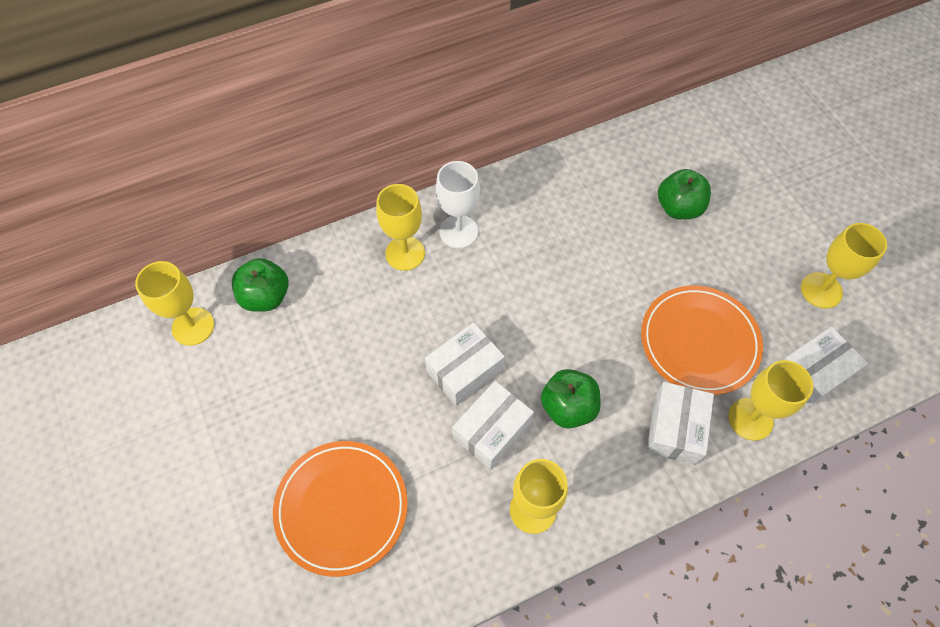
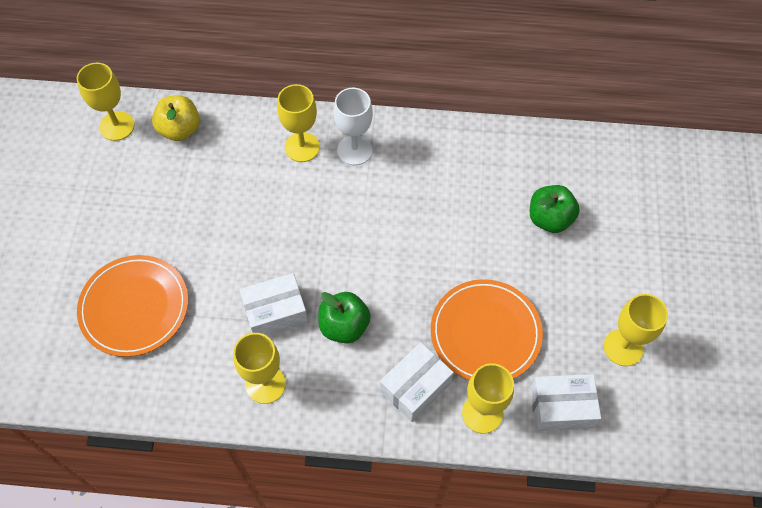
camera: 30 degrees right, 0 degrees up
green apple [232,258,289,312] -> yellow apple [152,95,200,141]
white box [425,322,505,406] -> none

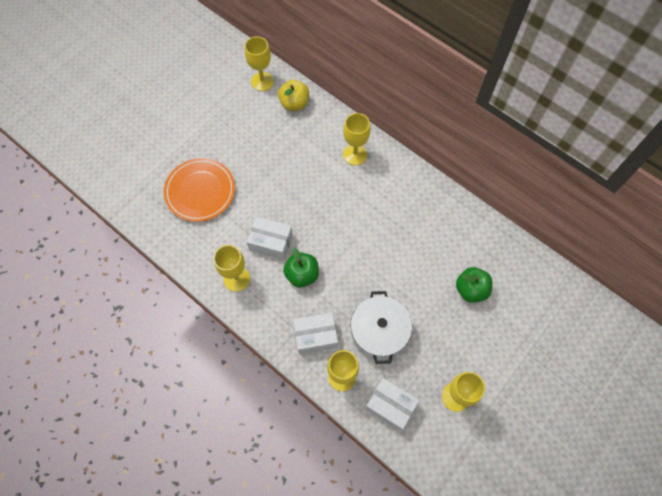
camera: 35 degrees right, 5 degrees up
white goblet [334,88,373,165] -> none
orange plate [431,279,543,380] -> white pot [351,291,412,364]

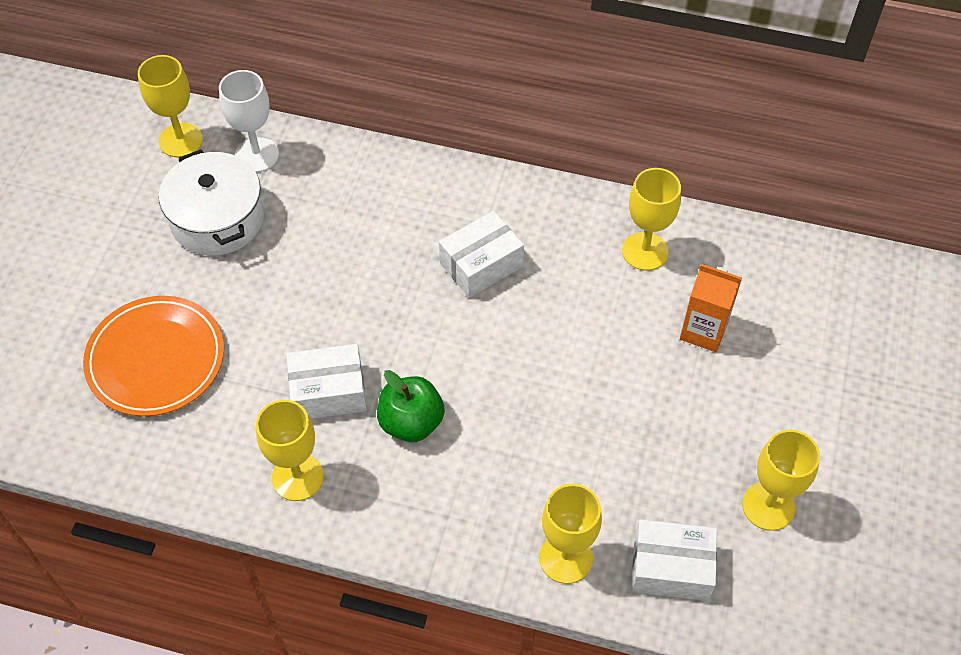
camera: 25 degrees left, 10 degrees down
yellow apple [278,80,309,111] -> white goblet [219,70,279,173]
white box [293,313,338,354] -> white box moved to [439,211,524,298]
yellow goblet [343,113,371,165] -> yellow goblet moved to [622,168,681,271]
white pot [351,291,412,364] -> white pot moved to [159,150,264,256]
green apple [456,267,492,303] -> orange carton [680,264,742,352]

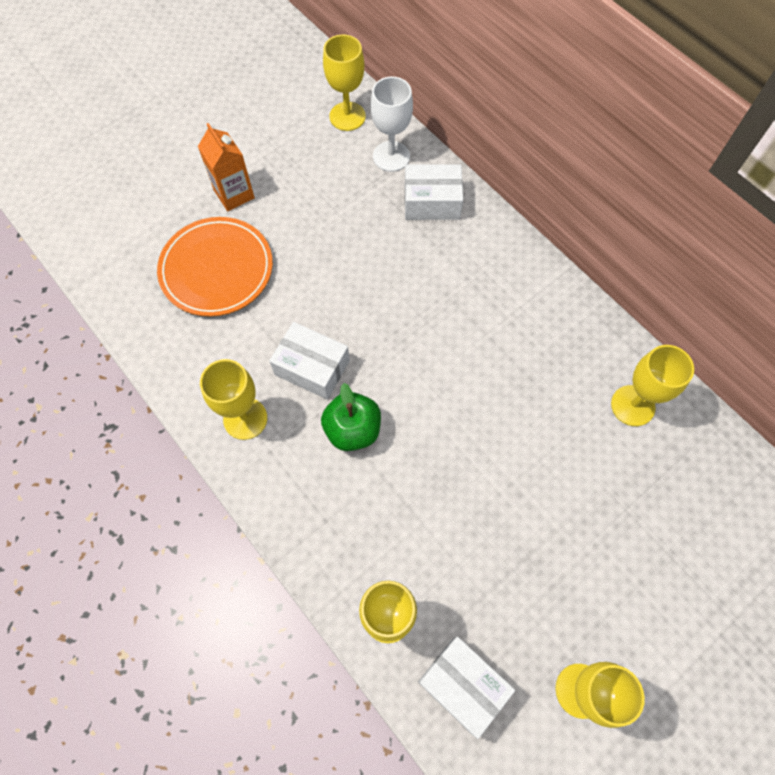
camera: 35 degrees right, 10 degrees up
white pot [159,150,264,256] -> none
white box [439,211,524,298] -> white box moved to [404,164,463,220]
orange carton [680,264,742,352] -> orange carton moved to [198,123,255,211]

